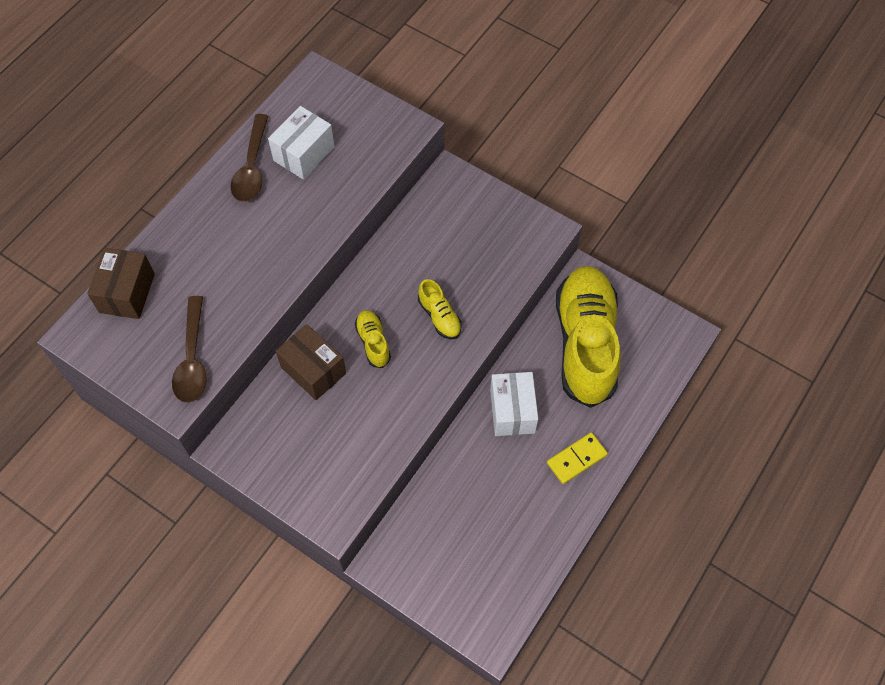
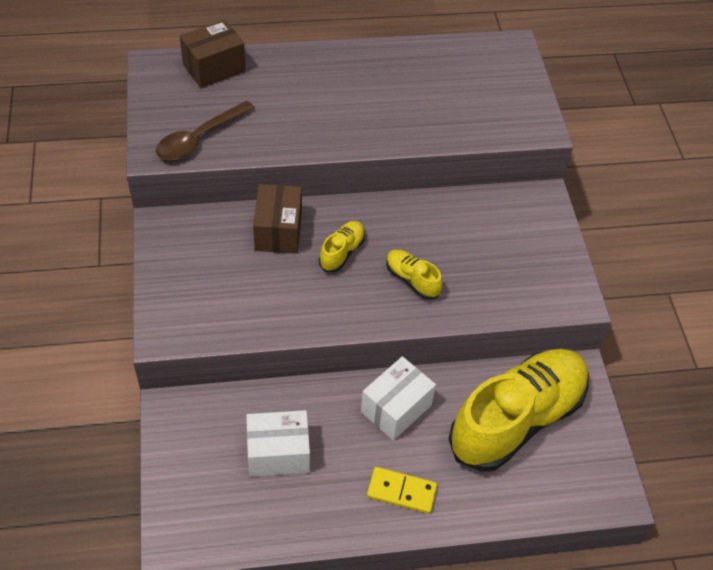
camera: 45 degrees right, 10 degrees down
brown spoon [230,114,268,202] -> none
white box [268,106,335,180] -> white box moved to [246,410,310,477]
yellow shoe [418,279,462,339] -> yellow shoe turned 120 degrees clockwise [386,250,443,300]

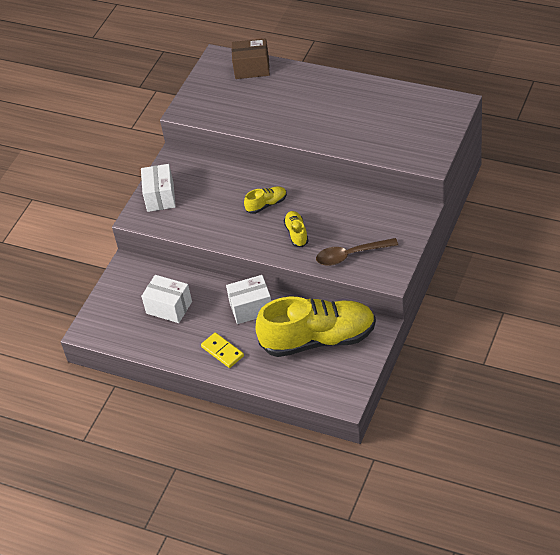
camera: 40 degrees right, 5 degrees down
brown spoon [156,101,255,160] -> brown spoon moved to [316,238,398,266]
brown box [253,184,302,254] -> none
none -> white box [141,164,176,212]

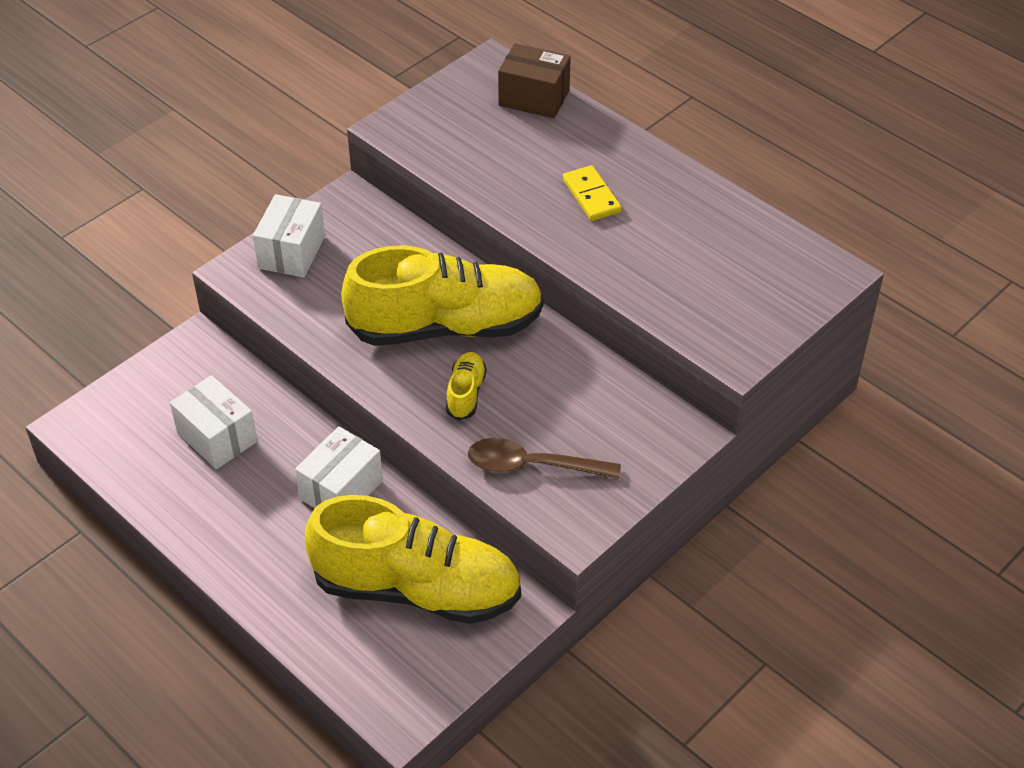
camera: 15 degrees right, 0 degrees up
yellow domino [201,333,244,368] -> yellow domino moved to [563,165,622,221]
white box [226,275,271,324] -> white box turned 60 degrees counterclockwise [295,426,383,508]
yellow shoe [244,186,287,214] -> yellow shoe [341,245,544,346], size x2.42

